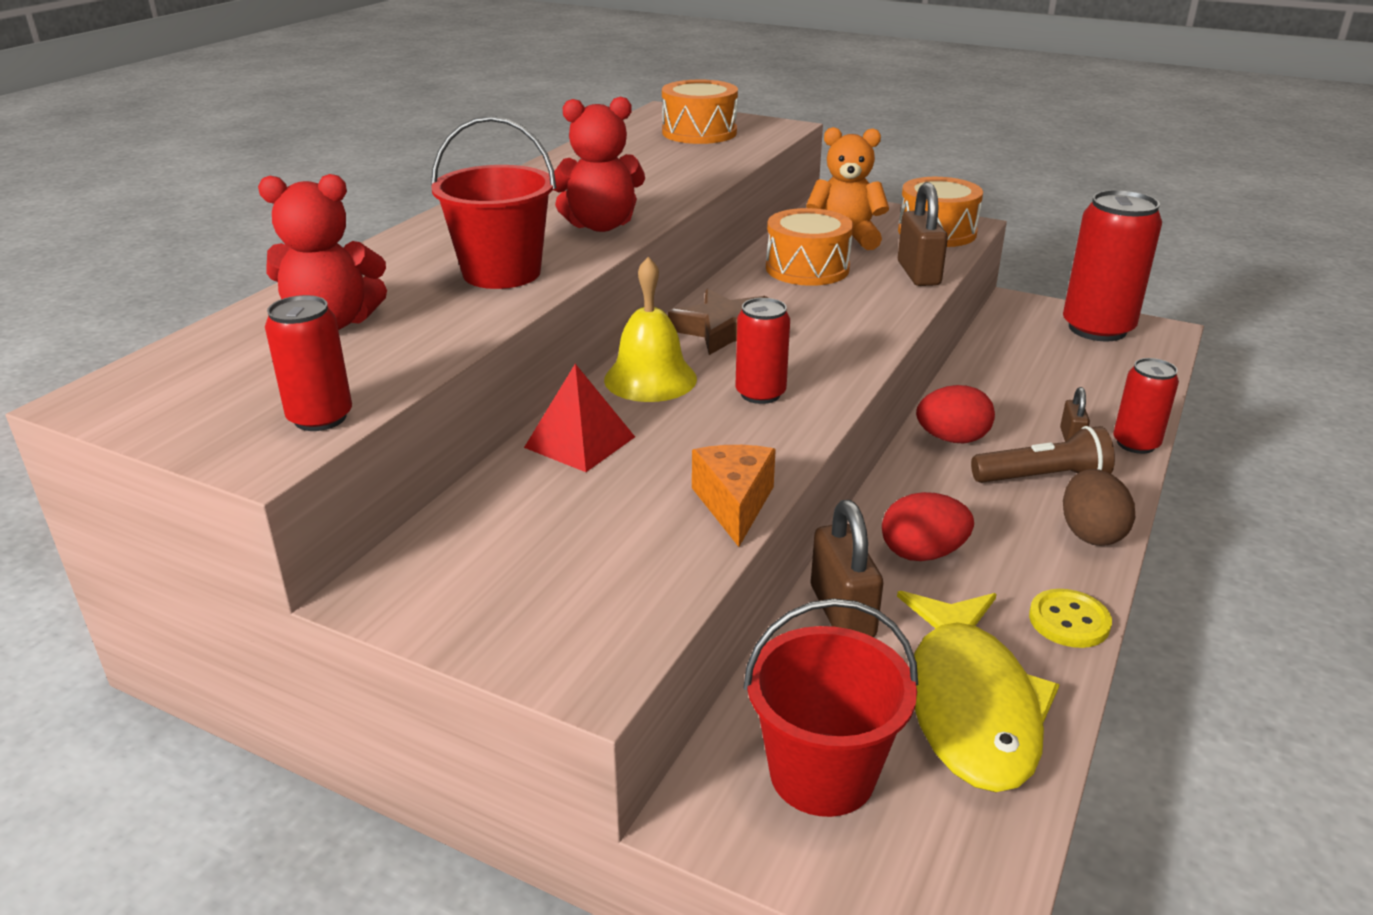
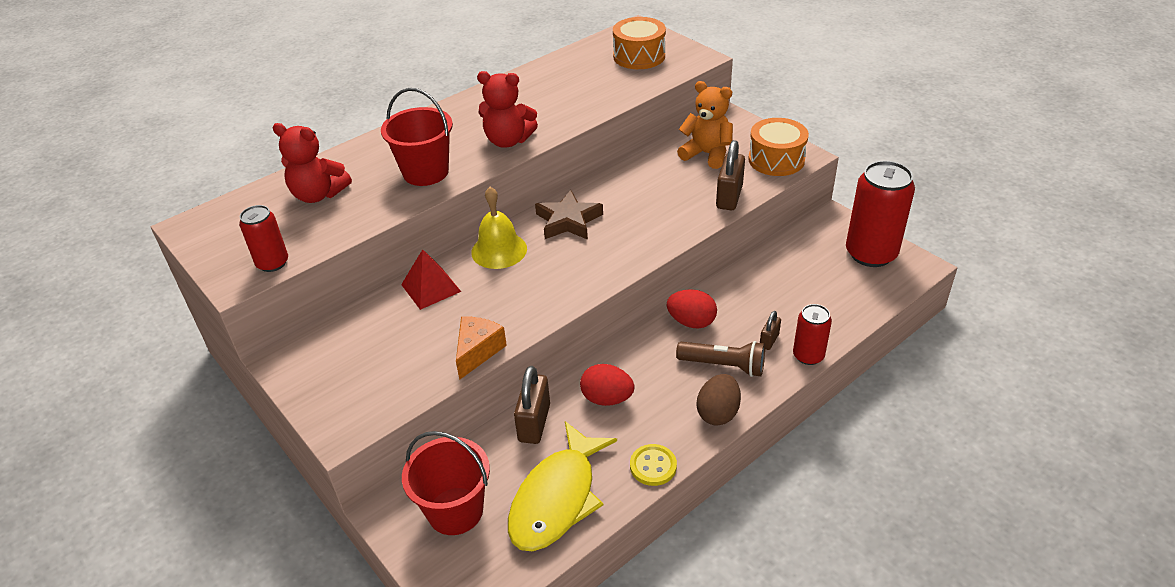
camera: 25 degrees right, 10 degrees up
red can [736,298,790,404] -> none
orange drum [766,208,853,286] -> none

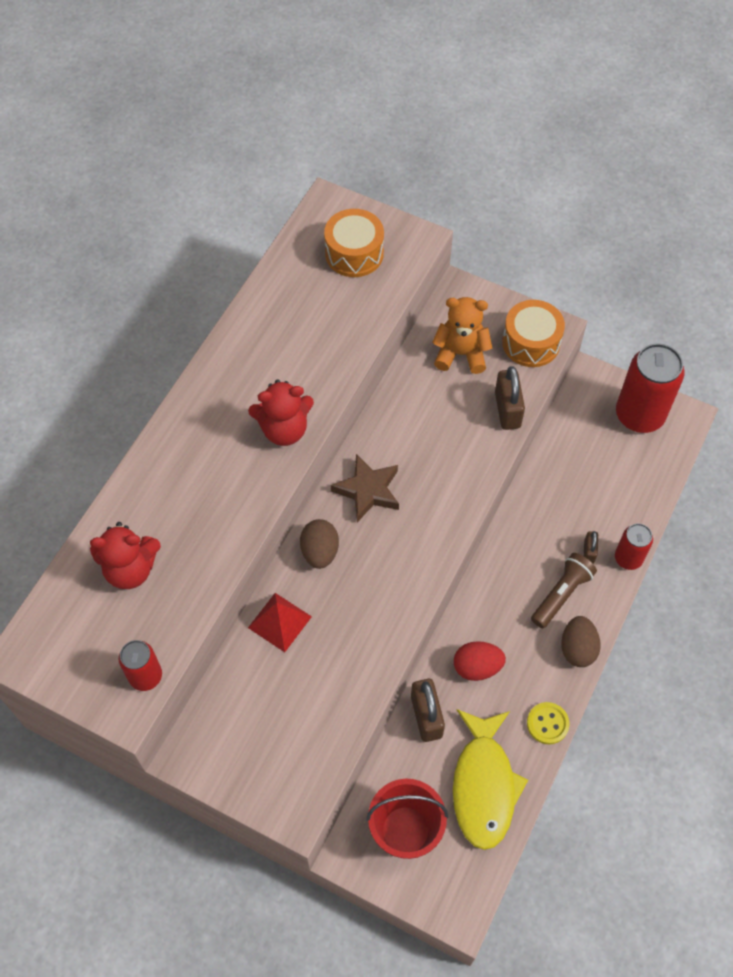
camera: 25 degrees left, 20 degrees up
red bucket [381,88,453,186] -> none
orange cheese [456,316,507,380] -> none
yellow bell [471,187,527,269] -> brown egg [300,519,339,569]
red egg [667,289,717,328] -> none
brown flashlight [676,341,765,377] -> brown flashlight turned 45 degrees counterclockwise [531,553,597,628]

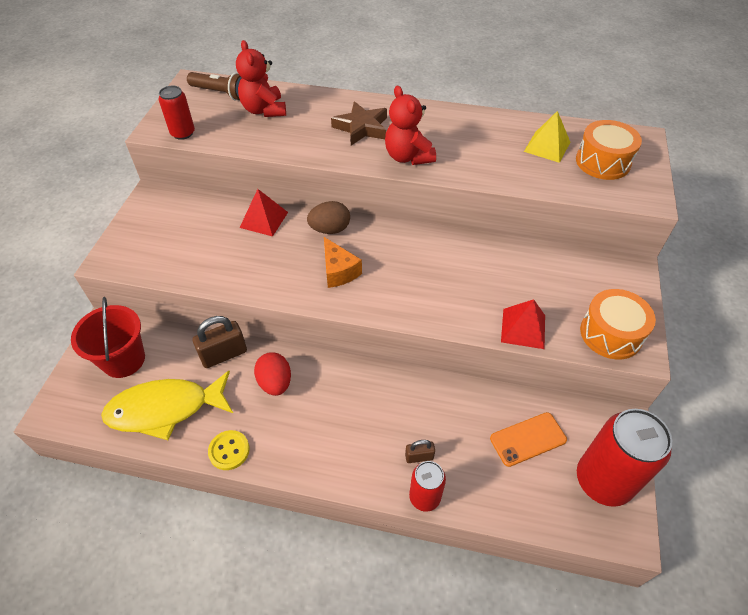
camera: 75 degrees right, 10 degrees down
brown star [331,454,399,522] -> brown star moved to [331,101,387,145]
orange teddy bear [432,297,492,374] -> none
brown padlock [495,366,525,430] -> red pyramid [501,299,545,349]
brown flashlight [531,553,597,628] -> brown flashlight moved to [187,72,242,100]
brown egg [561,616,601,667] -> none
none -> orange cheese [324,237,362,288]
none -> orange phone [490,412,567,467]
none -> yellow pyramid [524,111,570,163]

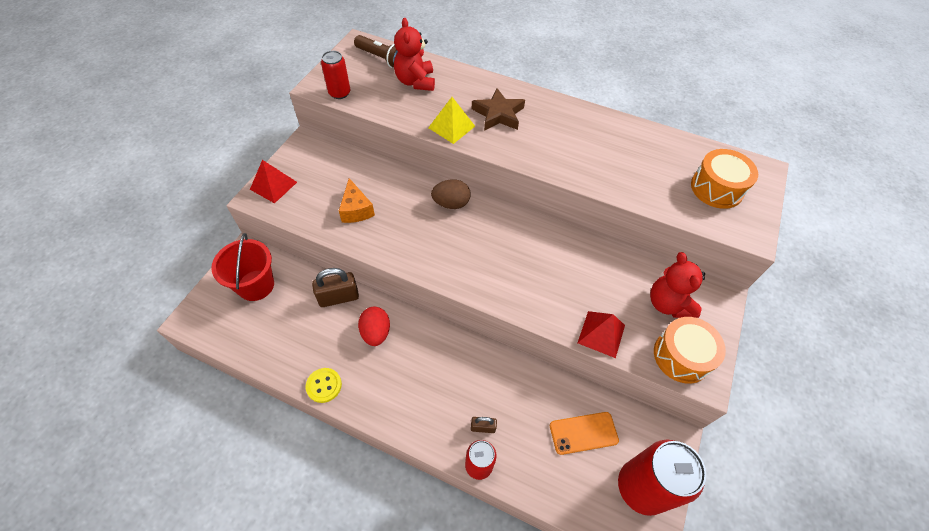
camera: 10 degrees right, 5 degrees up
yellow fish [101,371,233,440] -> none
red pyramid [240,189,288,237] -> red pyramid moved to [250,160,297,203]
orange cheese [324,237,362,288] -> orange cheese moved to [339,178,375,223]
red teddy bear [385,86,436,165] -> red teddy bear moved to [650,252,705,318]
yellow pyramid [524,111,570,163] -> yellow pyramid moved to [428,97,475,144]

